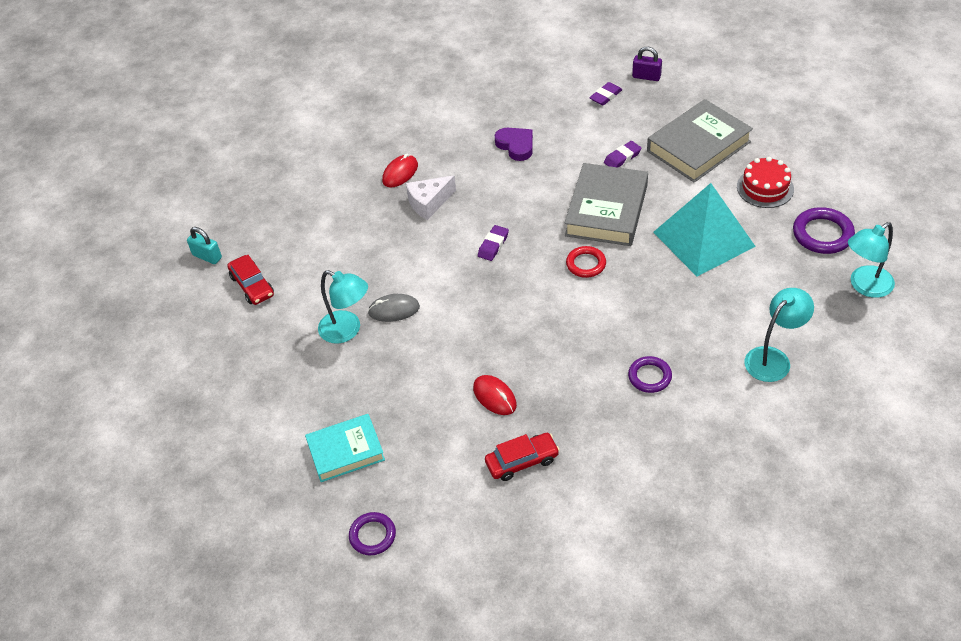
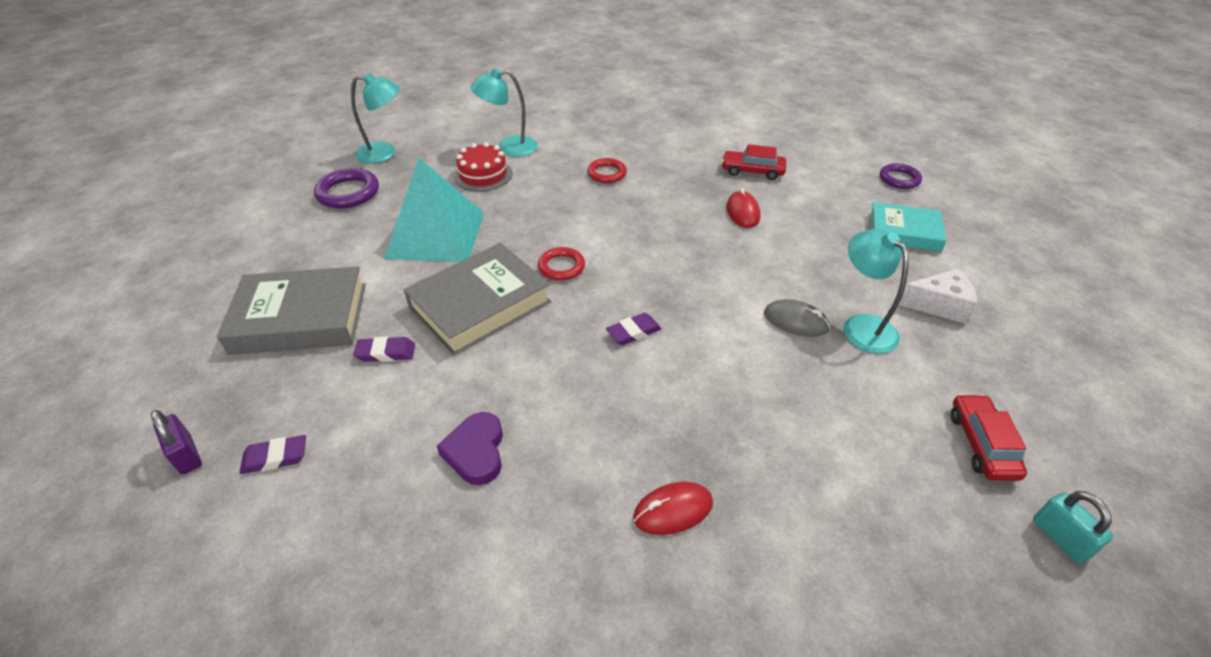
camera: 150 degrees left, 5 degrees down
white cheese [406,175,456,220] -> white cheese moved to [899,269,977,324]
purple ring [628,356,672,393] -> red ring [587,158,627,183]
red cake [737,157,794,208] -> red cake moved to [454,142,513,191]

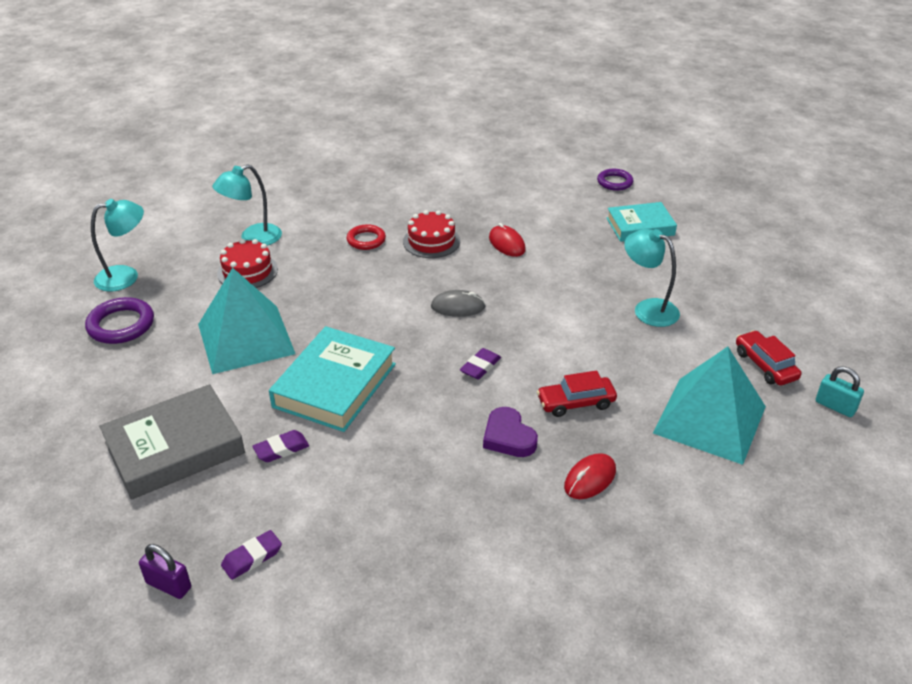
camera: 25 degrees left, 5 degrees down
grey book [404,243,551,356] -> turquoise book [269,326,396,432]
purple heart [437,412,503,485] -> purple heart moved to [483,407,538,457]
red ring [538,247,585,281] -> none
red car [721,144,786,180] -> red car moved to [537,371,617,417]
grey mouse [764,299,830,337] -> grey mouse moved to [431,290,486,317]
white cheese [899,269,977,324] -> none
none -> red cake [403,210,460,258]
none -> turquoise pyramid [653,347,766,465]

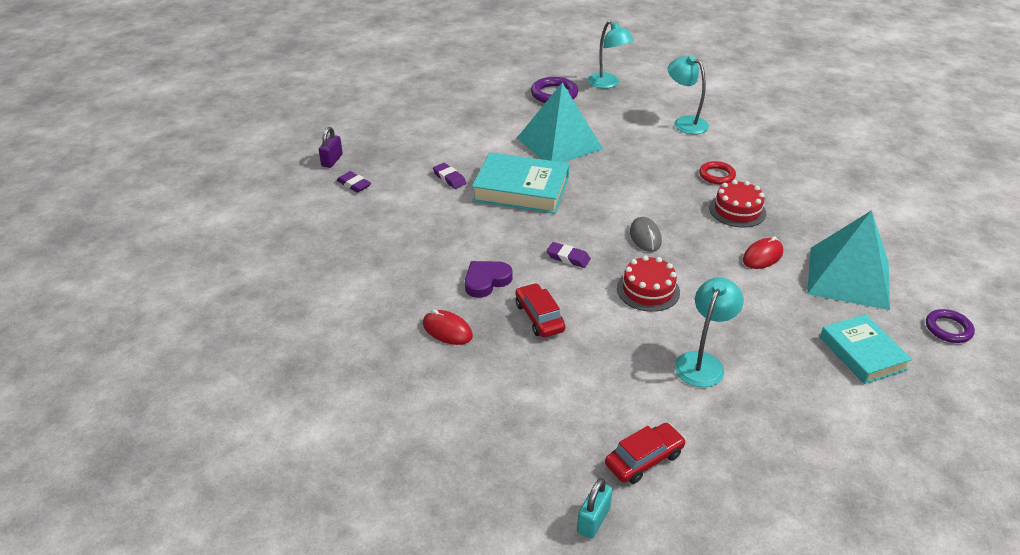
camera: 80 degrees right, 0 degrees up
grey book [99,384,245,500] -> none
red cake [217,239,278,288] -> red cake moved to [617,255,680,312]
turquoise pyramid [653,347,766,465] -> turquoise pyramid moved to [807,210,890,310]

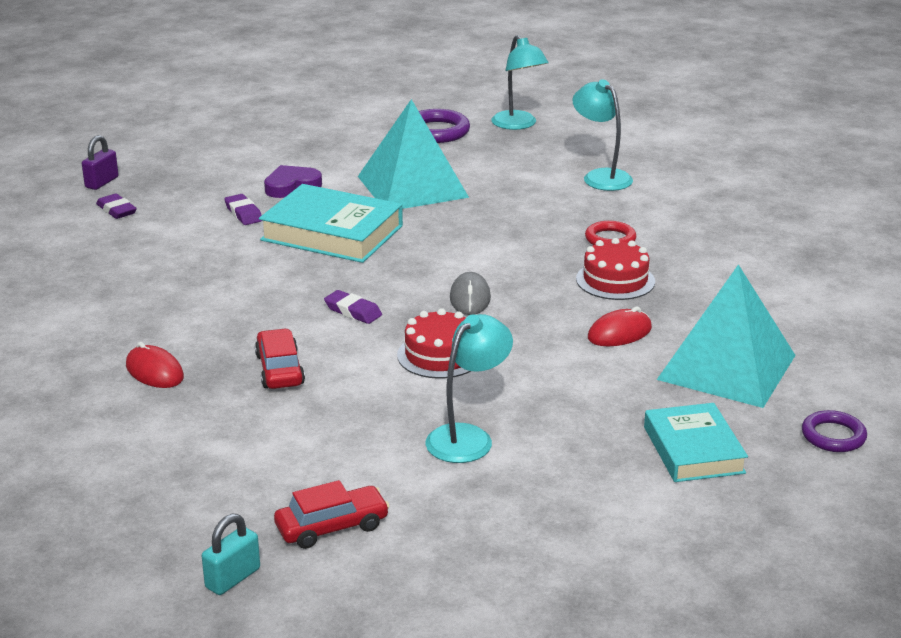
camera: 10 degrees right, 10 degrees down
purple heart [465,261,513,298] -> purple heart moved to [264,165,322,198]

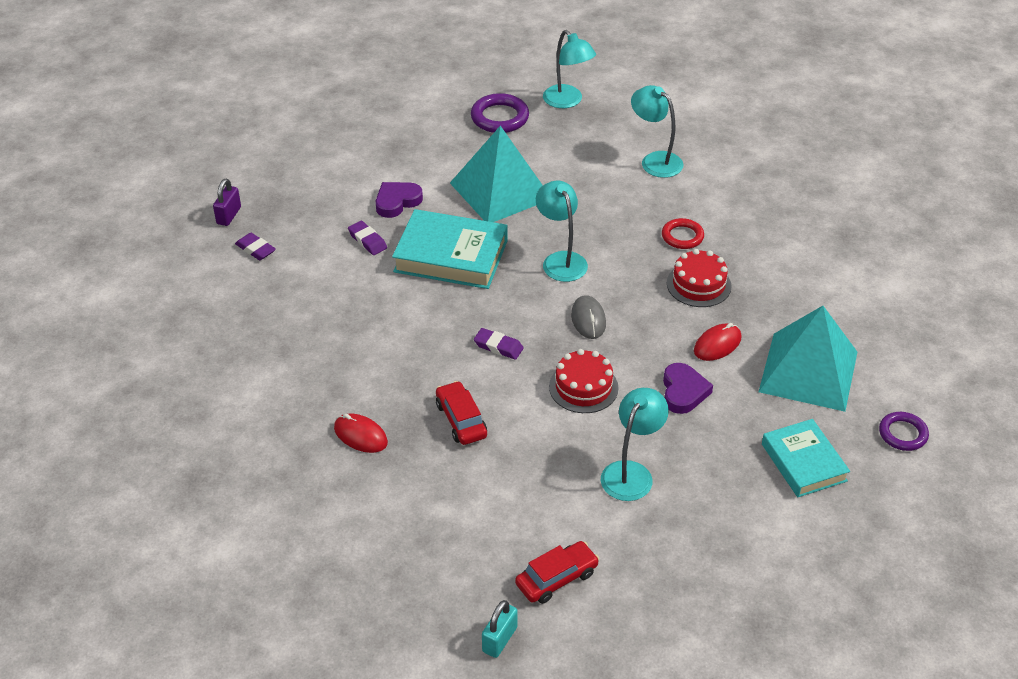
camera: 10 degrees left, 15 degrees up
none -> turquoise lamp [536,180,588,282]
none -> purple heart [663,363,713,414]

